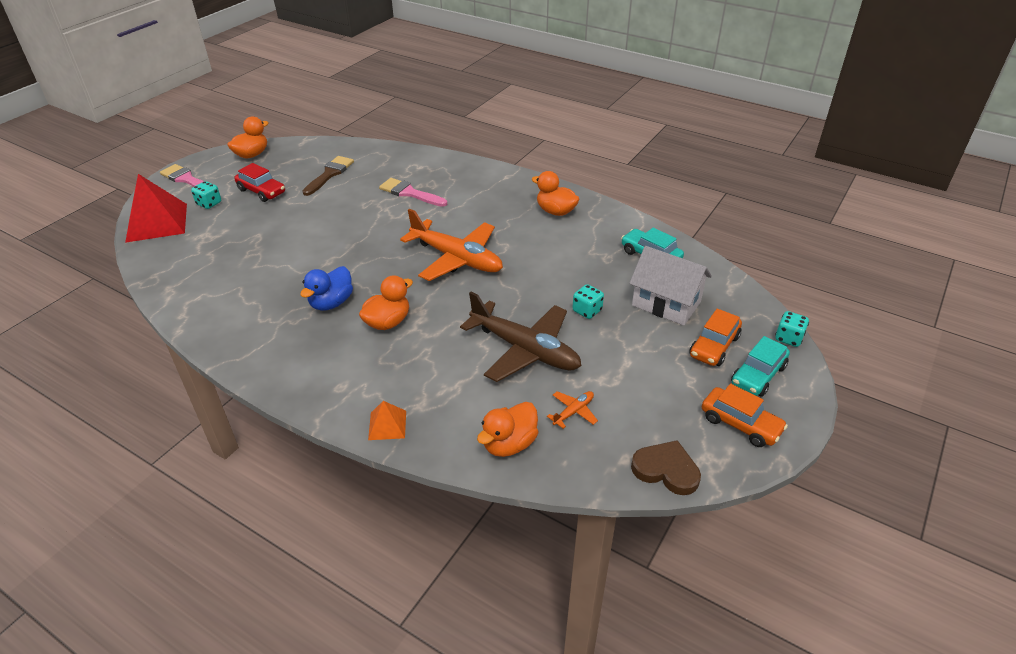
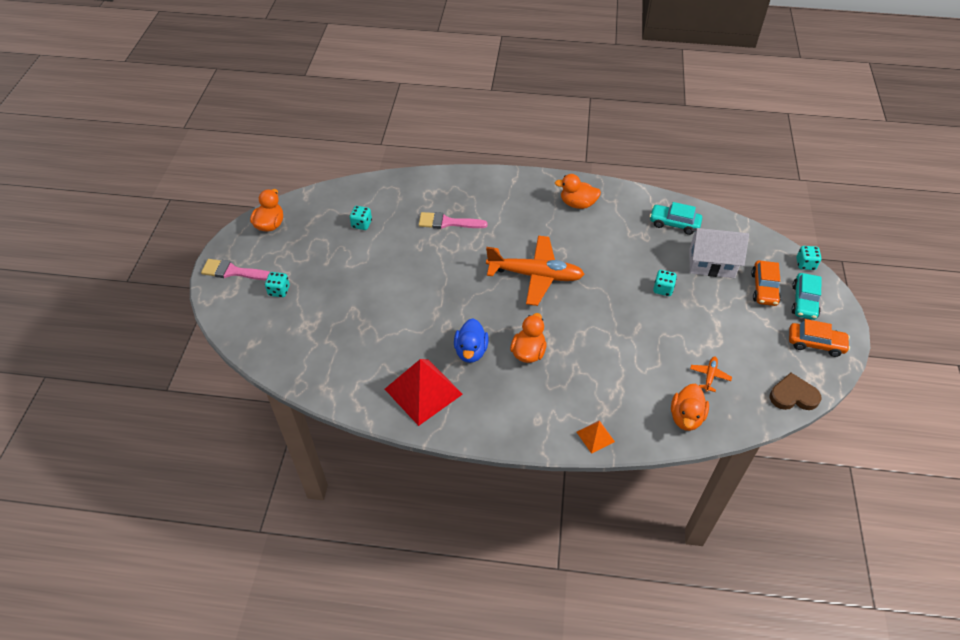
camera: 25 degrees left, 10 degrees up
red pyramid [125,174,187,243] -> red pyramid moved to [385,359,463,426]
red car [234,163,285,202] -> none
brown brush [303,156,354,196] -> turquoise dice [350,206,372,230]
brown plane [460,292,581,382] -> none

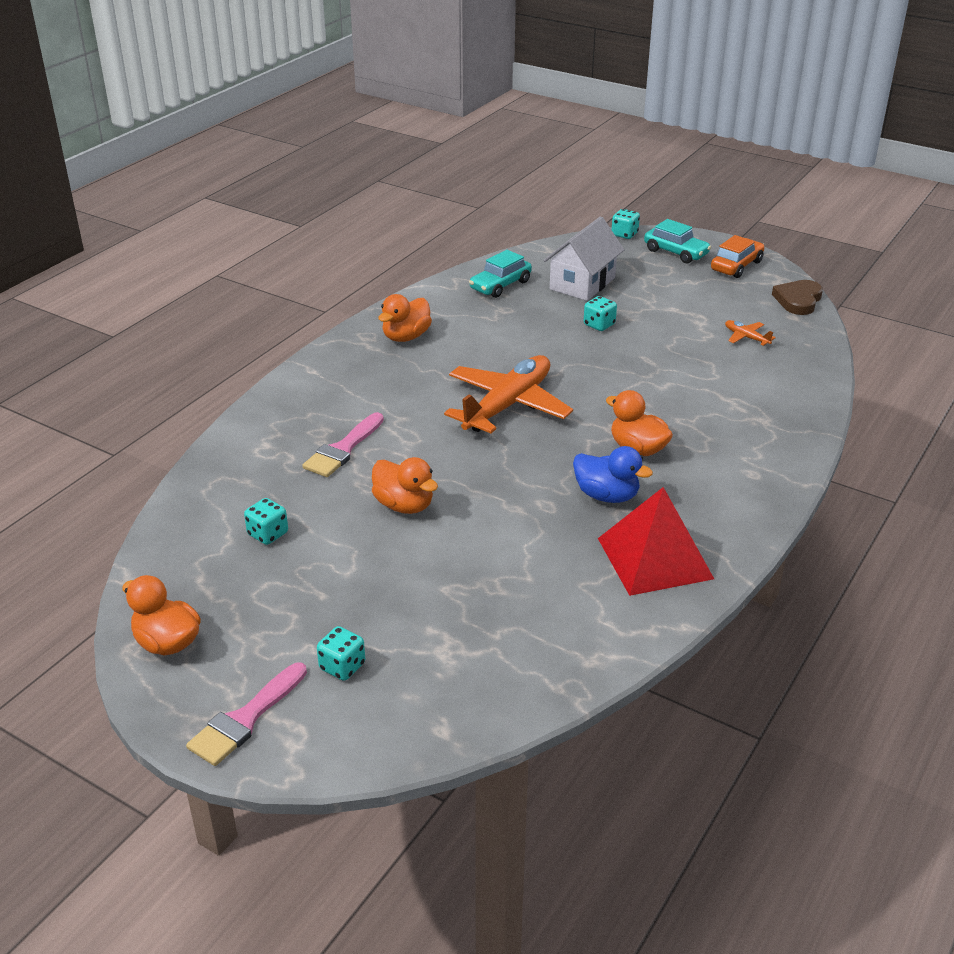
camera: 65 degrees left, 15 degrees down
orange pyramid [577,420,615,454] -> none
orange duck [671,384,709,431] -> orange duck moved to [372,457,438,514]
orange car [751,260,781,306] -> none

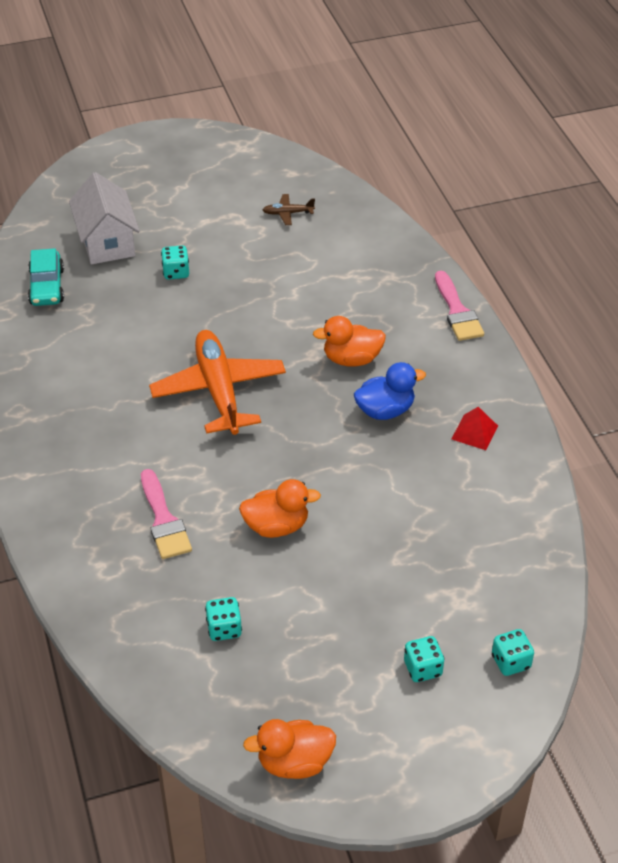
camera: 50 degrees left, 10 degrees up
pink brush [186,662,307,766] -> pink brush moved to [435,271,484,341]
orange duck [378,294,432,342] -> none
red pyramid [598,487,714,596] -> red pyramid [452,407,498,450], size x0.48
turquoise dice [612,209,640,239] -> turquoise dice moved to [492,629,534,676]
turquoise car [644,219,711,263] -> none
orange car [711,235,765,278] -> none
orange plane [725,320,776,346] -> brown plane [263,194,315,225]
brown heart [772,280,823,315] -> none

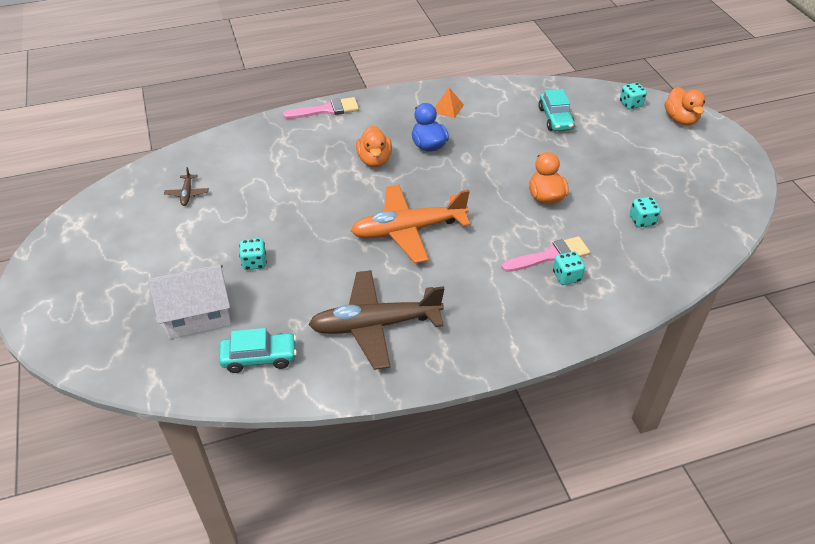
camera: 90 degrees left, 0 degrees up
orange duck [243,719,336,779] -> orange duck moved to [665,87,705,125]
turquoise dice [404,636,444,682] -> turquoise dice moved to [553,251,585,285]
red pyramid [452,407,498,450] -> orange pyramid [435,87,464,118]
none -> brown plane [308,270,444,370]
none -> turquoise car [538,89,575,131]

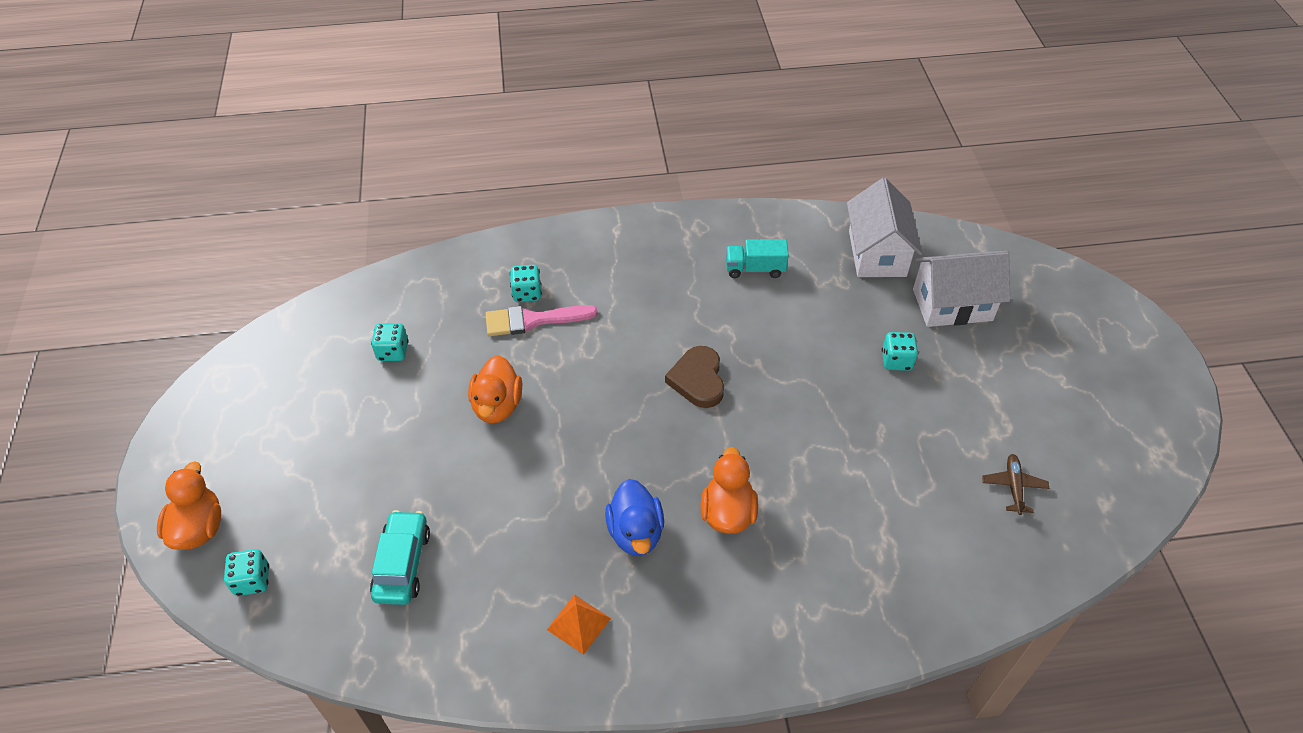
camera: 170 degrees left, 5 degrees up
turquoise car [219,328,297,373] -> white house [847,178,923,277]
pink brush [283,97,359,119] -> none
brown plane [308,270,444,370] -> turquoise truck [726,239,789,278]
orange plane [351,185,470,263] -> brown heart [665,346,724,408]

